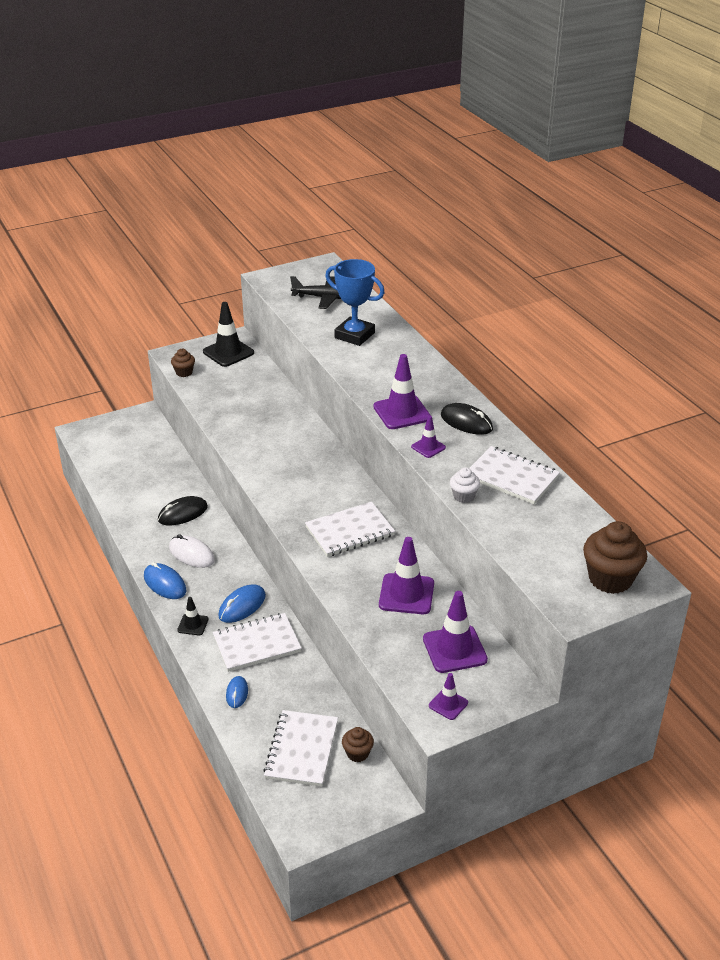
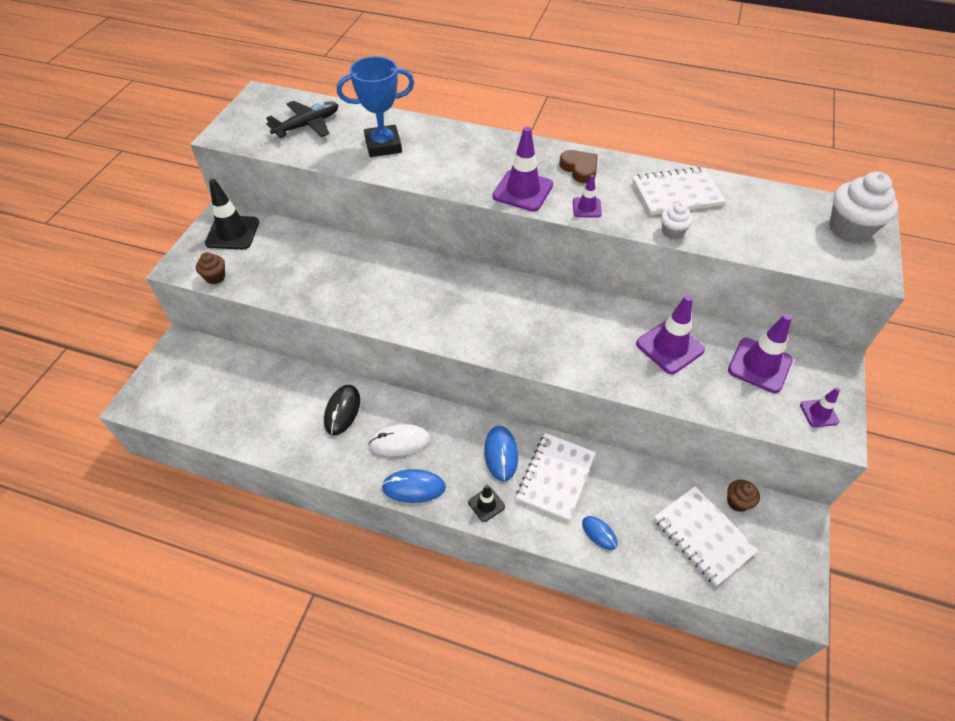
camera: 45 degrees left, 15 degrees up
white notebook [305,502,395,557] -> none
black mouse [441,403,493,435] -> brown heart [559,150,597,183]
brown cupcake [583,521,647,594] -> white cupcake [829,172,898,243]

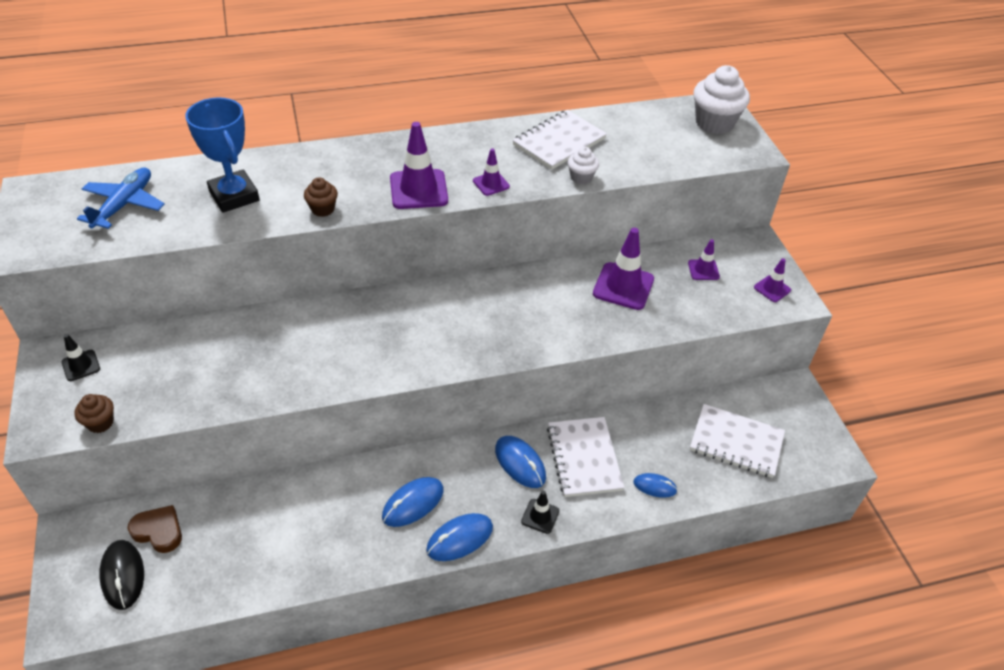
camera: 35 degrees left, 5 degrees down
black traffic cone [205,179,259,249] -> black traffic cone [62,334,100,381], size x0.54
black plane [266,101,338,138] -> blue plane [77,167,165,229]
black mouse [324,385,360,435] -> black mouse moved to [99,540,144,610]
blue trophy [337,56,414,157] -> blue trophy turned 75 degrees counterclockwise [185,97,260,213]
white mouse [369,424,430,456] -> blue mouse [382,477,444,527]
brown heart [559,150,597,183] -> brown heart moved to [128,505,182,553]
brown cupcake [727,480,760,512] -> brown cupcake moved to [304,177,338,217]
purple traffic cone [728,314,793,393] -> purple traffic cone [688,239,720,280], size x0.54

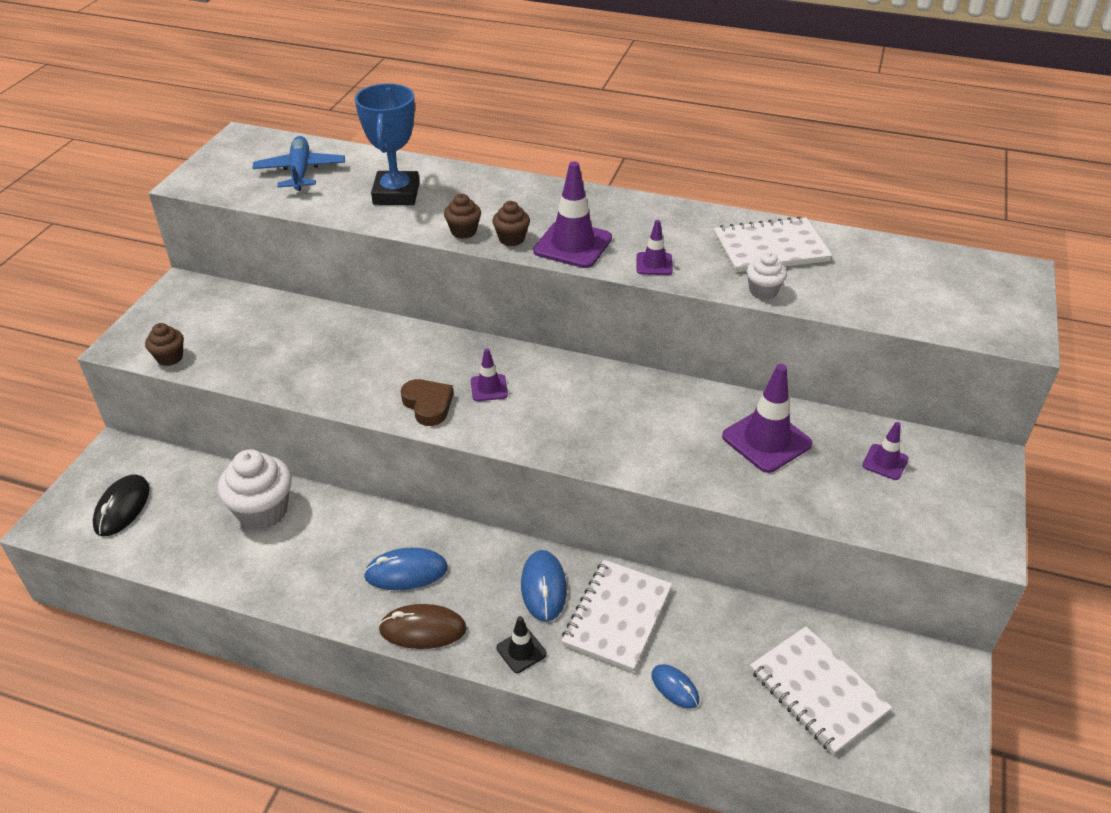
camera: 35 degrees right, 5 degrees down
black traffic cone [62,334,100,381] -> none
blue plane [77,167,165,229] -> blue plane turned 60 degrees counterclockwise [253,136,345,191]
brown heart [128,505,182,553] -> brown heart moved to [401,379,453,426]
blue mouse [426,513,493,561] -> brown mouse [378,604,467,649]
white cupcake [693,65,750,134] -> white cupcake moved to [217,449,292,530]
purple traffic cone [754,258,791,302] -> purple traffic cone moved to [471,348,508,401]
none -> brown cupcake [492,201,530,246]

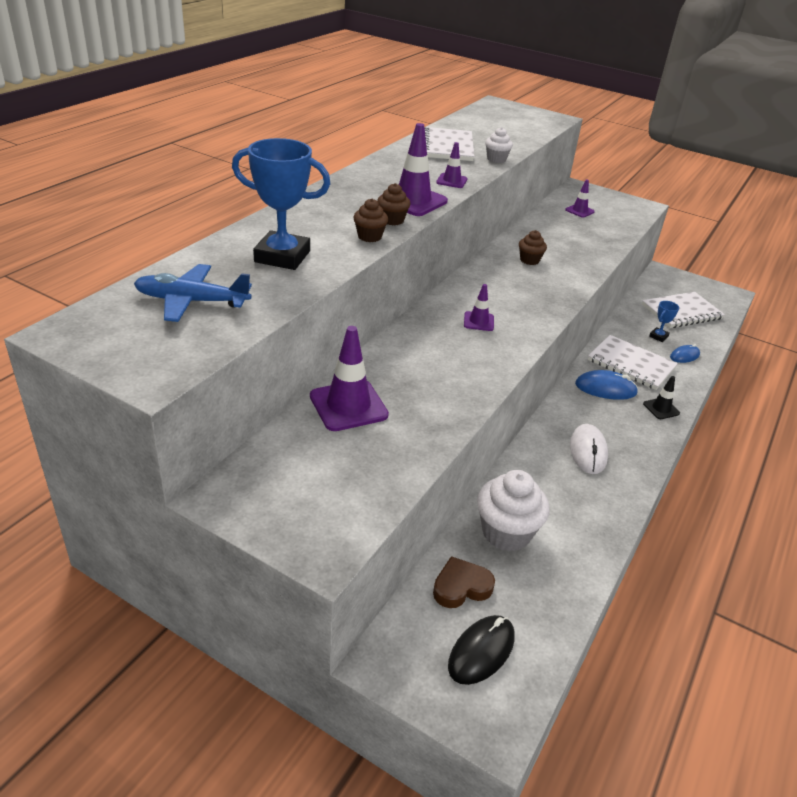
camera: 80 degrees left, 5 degrees down
black mouse [92,475,150,536] -> black mouse turned 75 degrees counterclockwise [448,615,515,685]
brown cupcake [145,323,184,366] -> brown cupcake moved to [519,230,547,265]
blue mouse [364,548,448,590] -> white mouse [570,424,608,474]
brown mouse [378,604,467,649] -> none
brown heart [401,379,453,426] -> brown heart moved to [433,556,495,608]
purple traffic cone [722,364,812,473] -> purple traffic cone moved to [310,326,389,431]
none -> blue trophy [649,301,679,342]

